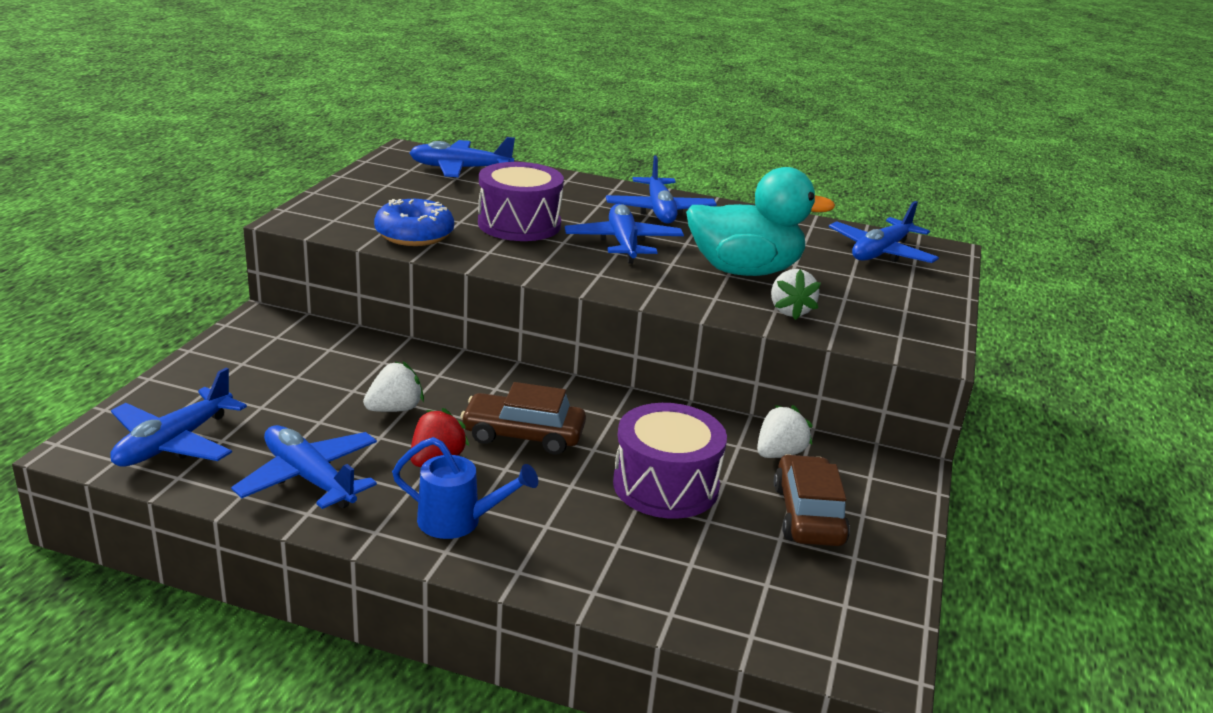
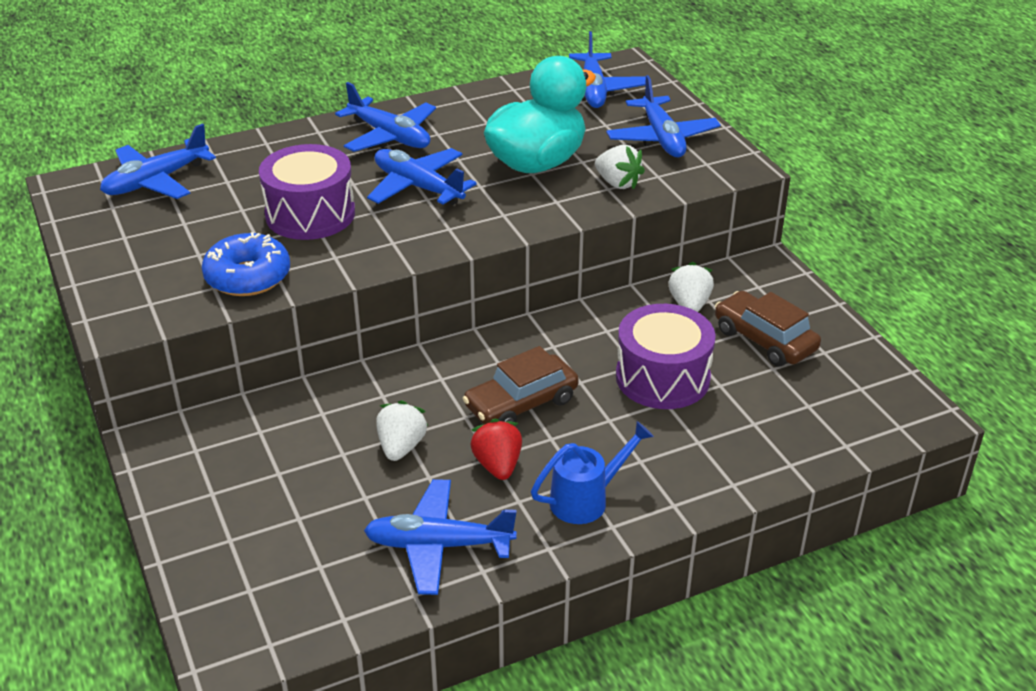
camera: 40 degrees left, 10 degrees up
blue plane [110,368,247,466] -> blue plane moved to [606,75,721,157]

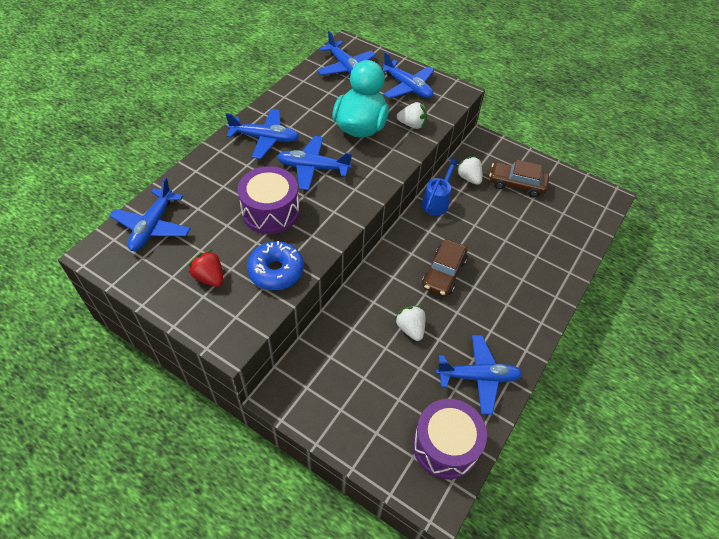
camera: 35 degrees left, 15 degrees up
blue plane [364,479,517,595] -> blue plane turned 150 degrees counterclockwise [436,335,523,415]
red strawberry [470,419,522,480] -> red strawberry moved to [188,250,223,287]
blue watering can [531,421,654,524] -> blue watering can moved to [422,158,460,216]
purple drum [616,304,716,409] -> purple drum moved to [413,399,487,479]

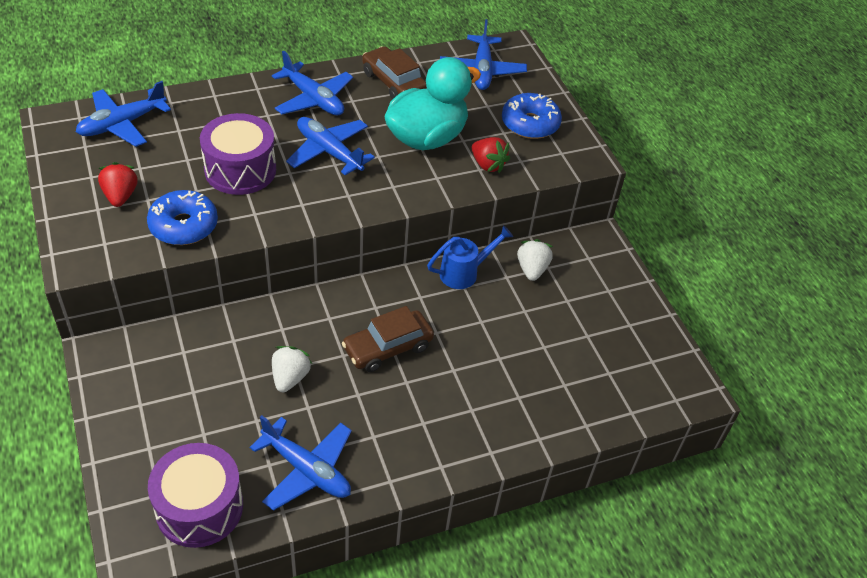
camera: 35 degrees right, 5 degrees down
blue plane [382,52,434,99] -> blue donut [502,93,562,139]
white strawberry [397,102,427,129] -> red strawberry [472,137,510,173]
brown car [489,159,549,197] -> brown car moved to [362,46,427,100]

